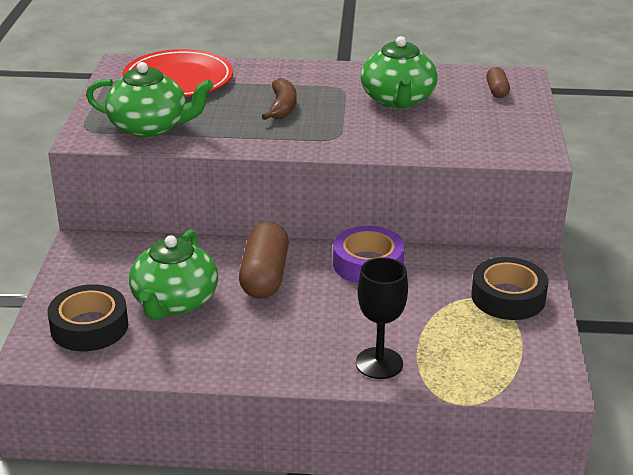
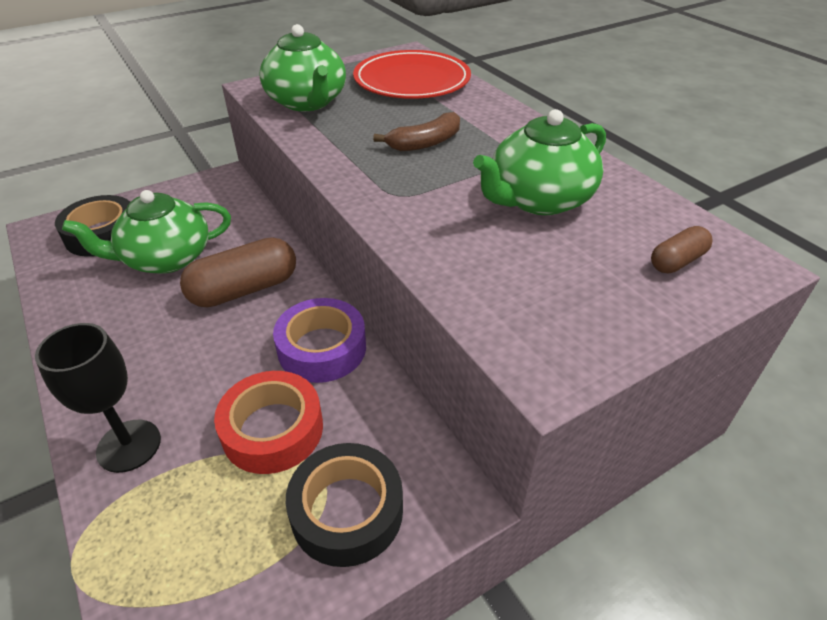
camera: 55 degrees right, 10 degrees up
none -> red tape [214,371,323,474]

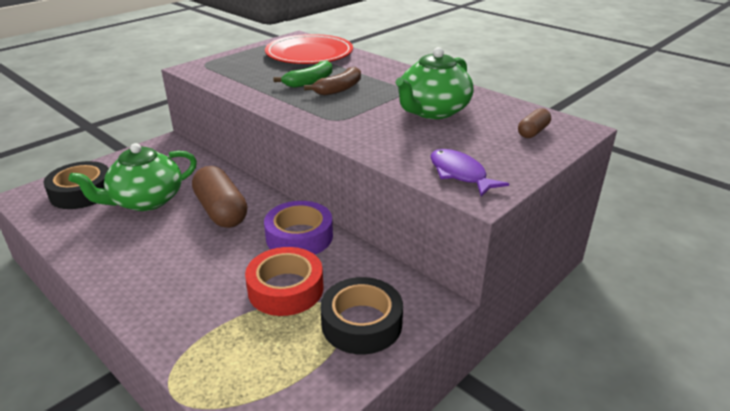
camera: 15 degrees left, 10 degrees down
black goblet [35,323,161,473] -> none
brown capsule [180,237,296,307] -> brown capsule turned 75 degrees counterclockwise [192,166,247,228]
green teapot [259,24,346,111] -> none
none -> green banana [273,60,332,88]
none -> purple fish [430,149,509,197]

